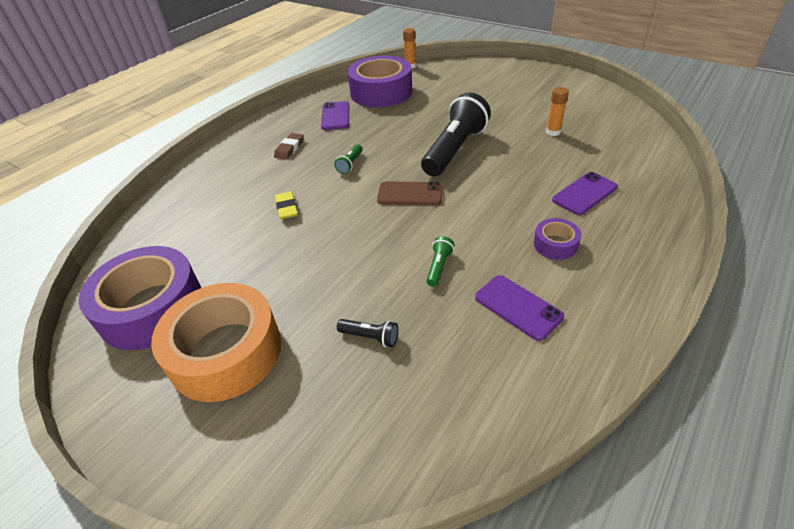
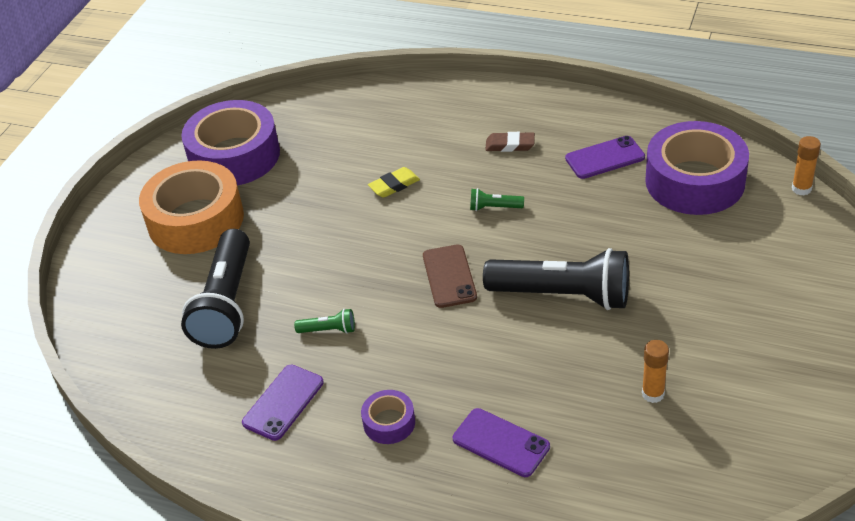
camera: 75 degrees right, 0 degrees up
black flashlight [337,319,398,347] -> black flashlight [181,229,250,349], size x2.44

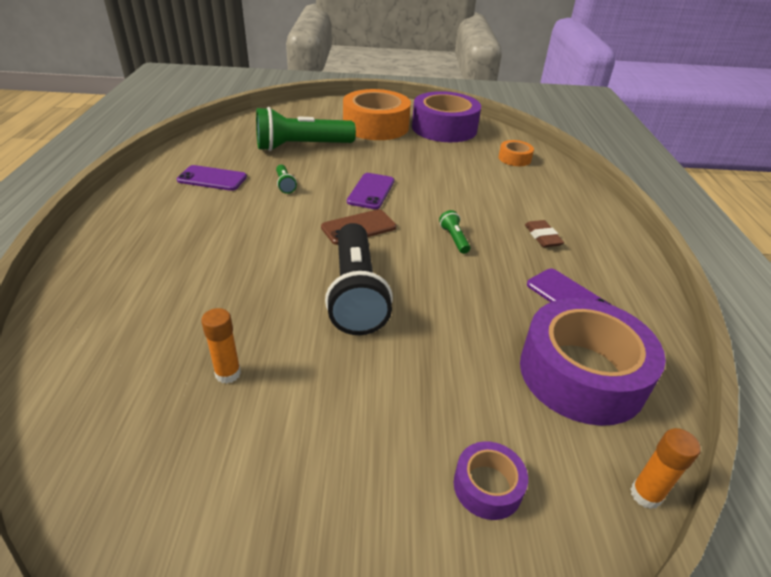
camera: 65 degrees right, 5 degrees down
black flashlight [181,229,250,349] -> green flashlight [256,107,356,151]
purple tape [361,390,415,444] -> purple tape moved to [454,441,528,520]
yellow eraser [368,167,420,198] -> none
purple phone [453,408,550,477] -> purple phone moved to [347,173,394,209]
none -> orange tape [499,140,534,166]

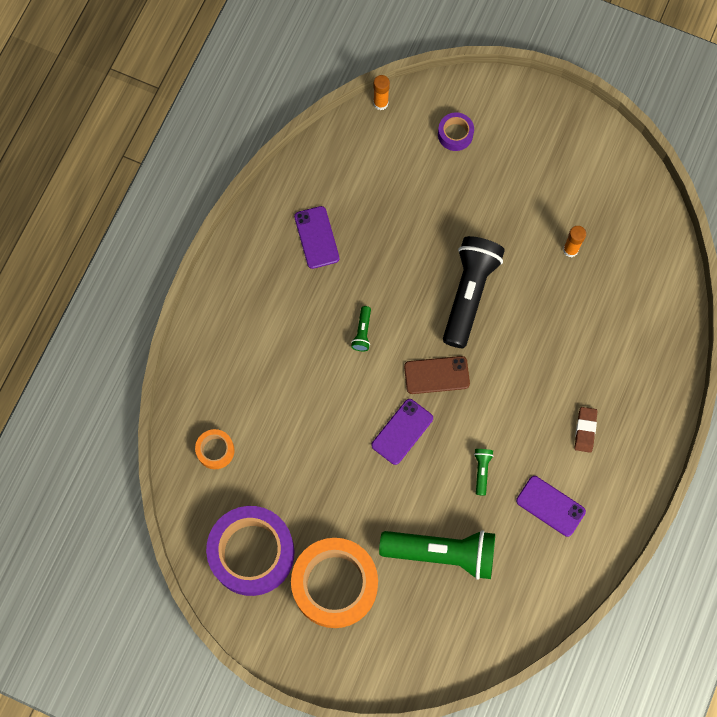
camera: 155 degrees left, 35 degrees up
purple tape [520,298,666,426] -> none
brown eraser [525,220,564,247] -> brown eraser moved to [575,407,597,453]

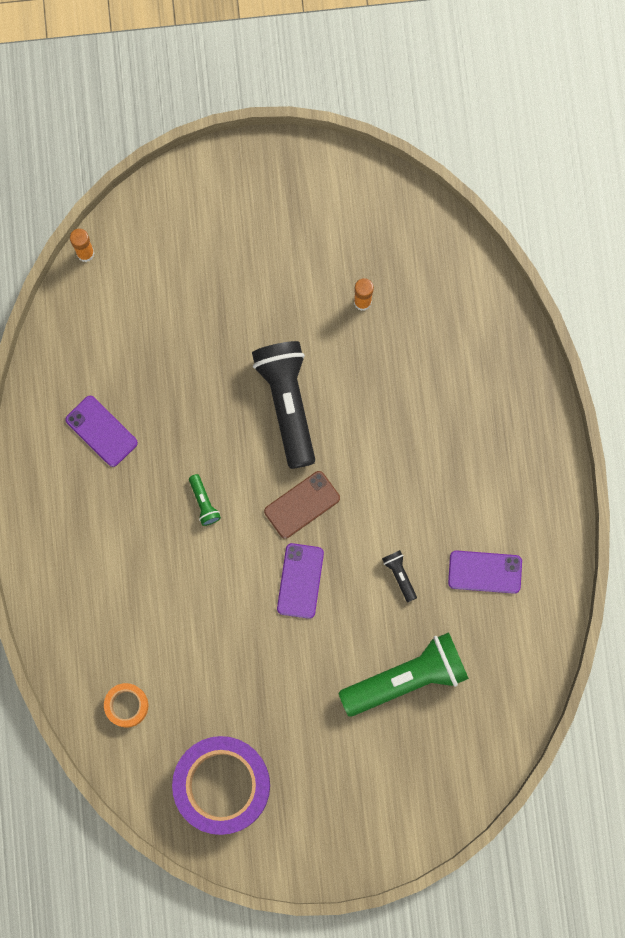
camera: 30 degrees left, 5 degrees up
orange tape [291,538,378,628] -> none
purple tape [438,113,474,151] -> none
green flashlight [474,449,494,496] -> black flashlight [382,550,417,602]
brown eraser [575,407,597,453] -> none

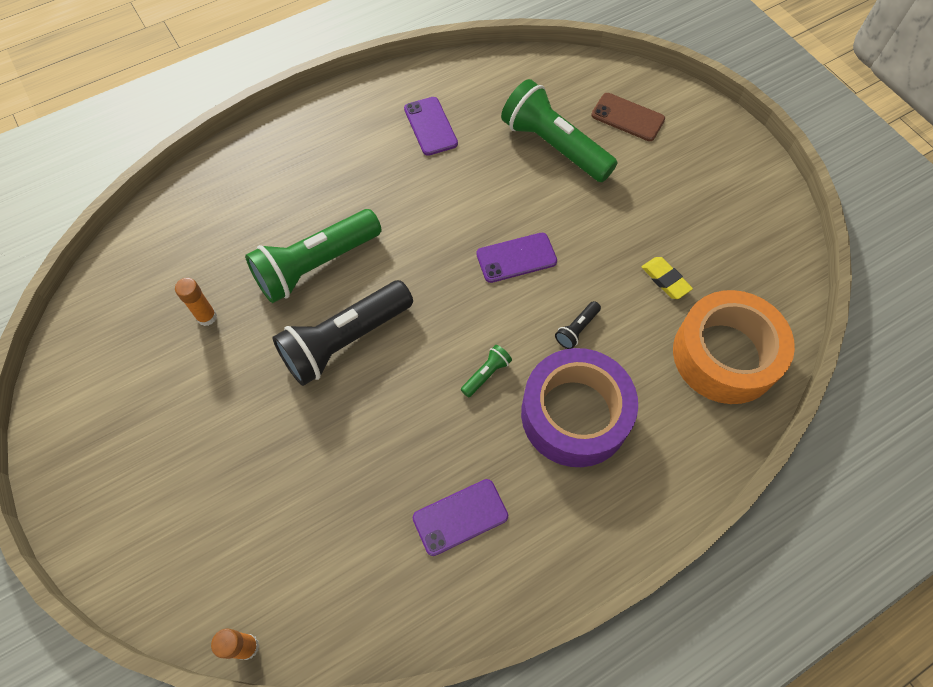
camera: 115 degrees left, 15 degrees down
purple phone [65,396,138,467] -> purple phone turned 45 degrees clockwise [413,479,508,556]
orange tape [104,683,148,727] -> orange tape [673,290,795,404], size x2.20
purple tape [172,736,270,835] -> purple tape moved to [521,348,638,467]
brown phone [264,471,340,539] -> brown phone moved to [591,93,665,141]
black flashlight [382,550,417,602] -> black flashlight moved to [555,301,601,349]
none -> green flashlight [245,209,382,303]
none -> yellow eraser [642,257,693,299]

